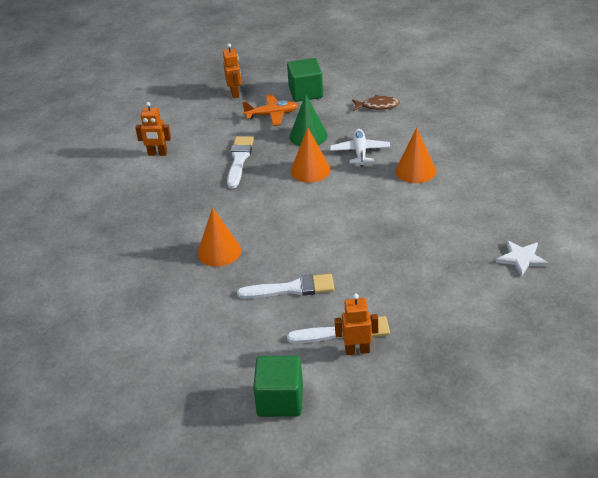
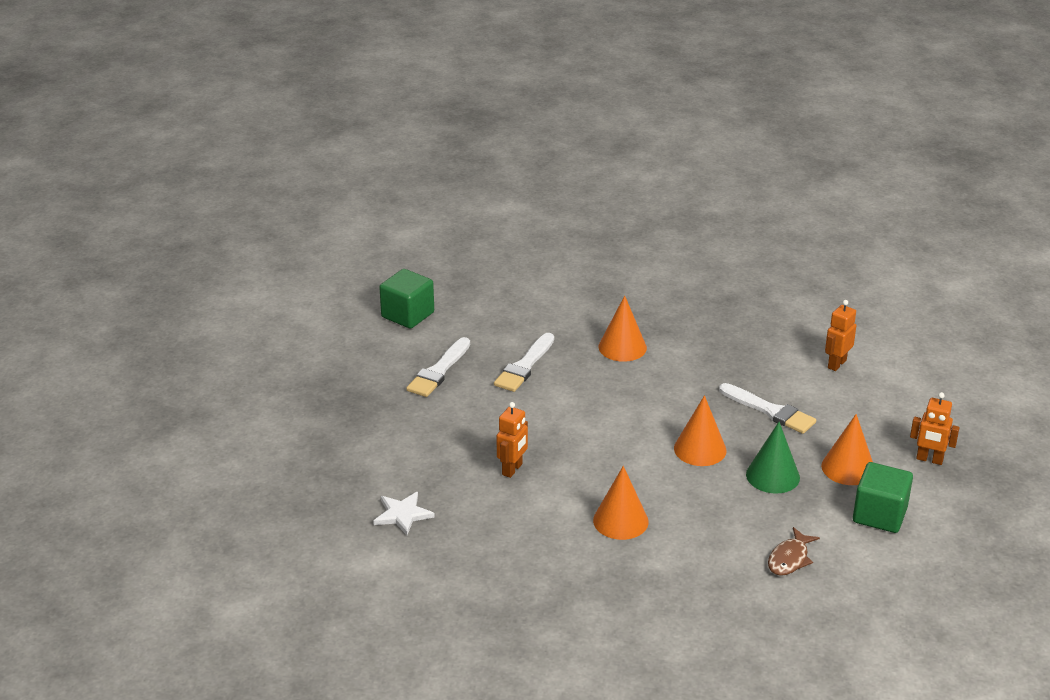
camera: 120 degrees right, 5 degrees down
orange plane [242,94,298,126] -> orange cone [821,414,873,485]
white plane [330,129,390,167] -> none
orange robot [335,294,378,355] -> orange robot moved to [497,402,528,478]

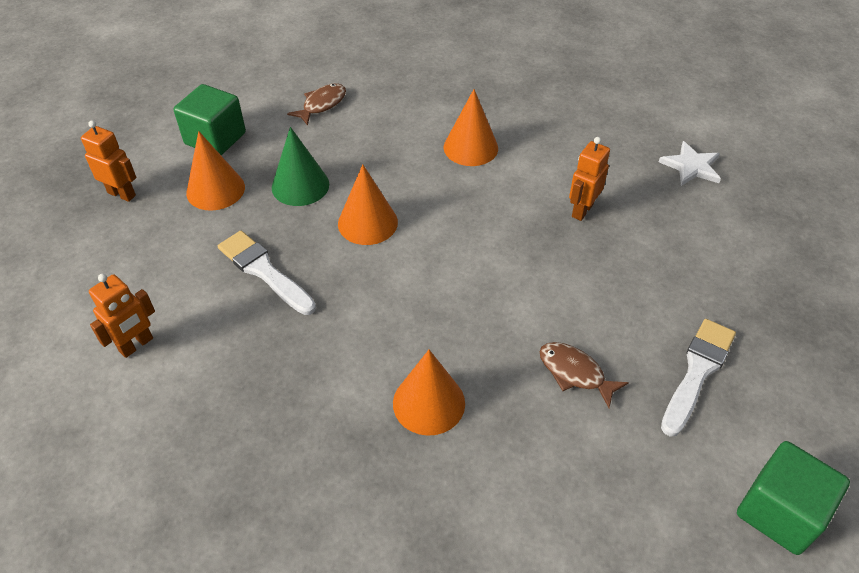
camera: 175 degrees left, 15 degrees up
white brush [494,333,554,392] -> brown fish [539,342,629,408]

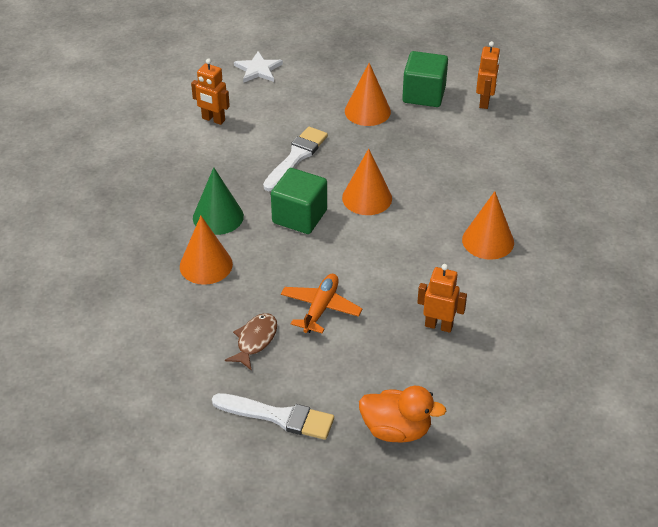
camera: 75 degrees right, 5 degrees down
orange robot [81,120,136,202] -> orange robot moved to [476,41,500,109]
green cone [272,127,329,206] -> green cone moved to [193,167,244,235]
brown fish [287,83,346,126] -> none
white star [659,141,721,186] -> white star moved to [234,51,283,83]
green cube [737,441,850,555] -> green cube moved to [271,168,327,234]
none -> orange plane [281,274,363,334]
none -> orange duck [359,386,447,443]

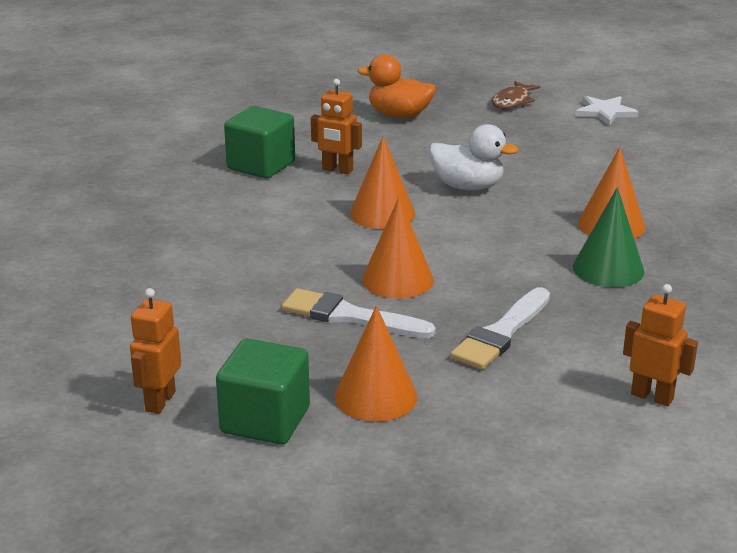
camera: 175 degrees left, 15 degrees down
white brush [212,393,334,440] -> white brush moved to [281,288,436,338]
brown fish [225,313,277,371] -> brown fish moved to [492,81,540,109]
white star [234,51,283,83] -> white star moved to [575,96,638,126]
green cube [271,168,327,234] -> green cube moved to [224,106,295,179]
orange plane [281,274,363,334] -> white duck [429,124,519,190]
orange cone [462,191,514,260] -> orange cone moved to [350,136,415,229]

